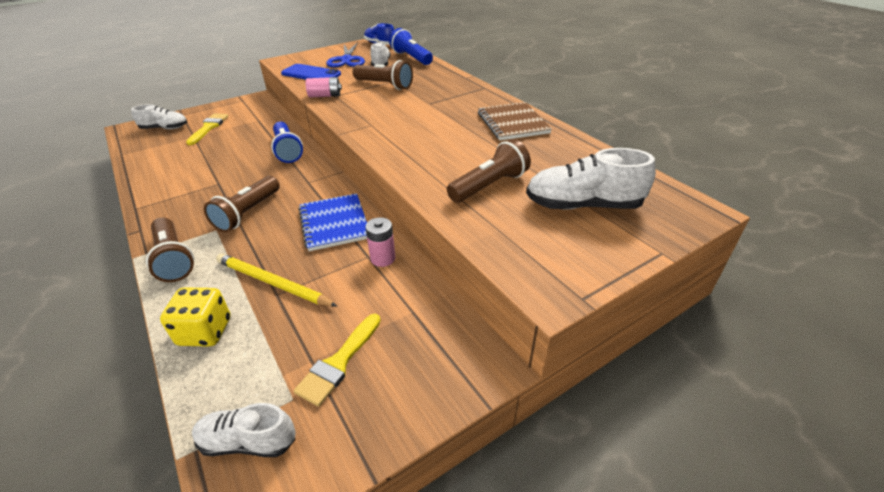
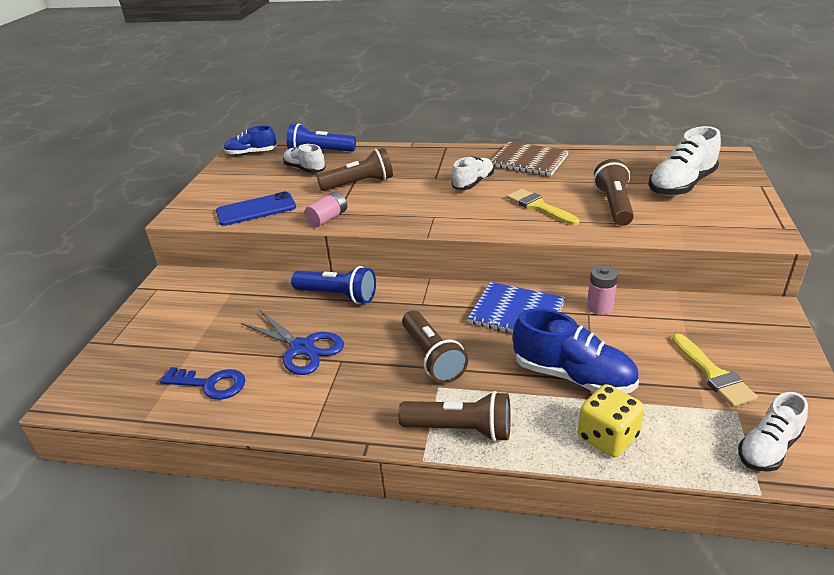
camera: 45 degrees left, 5 degrees down
white shoe [131,104,187,129] -> white shoe moved to [452,156,494,190]
yellow brush [186,113,229,145] -> yellow brush moved to [507,189,579,225]
yellow pencil [216,253,338,307] -> blue shoe [513,308,639,394]
blue scissors [326,42,365,68] -> blue scissors moved to [241,310,344,375]
none -> blue key [160,367,245,400]

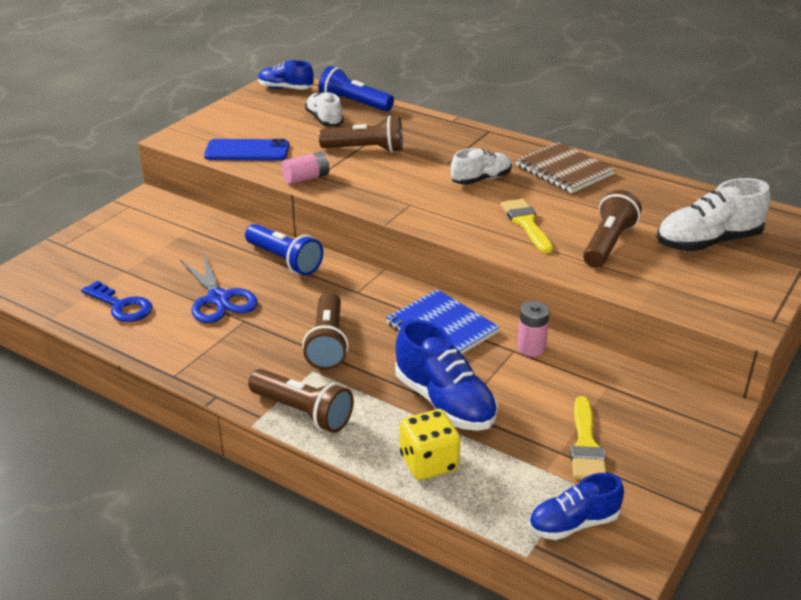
camera: 20 degrees right, 0 degrees up
white shoe [738,392,808,472] -> blue shoe [529,473,624,540]

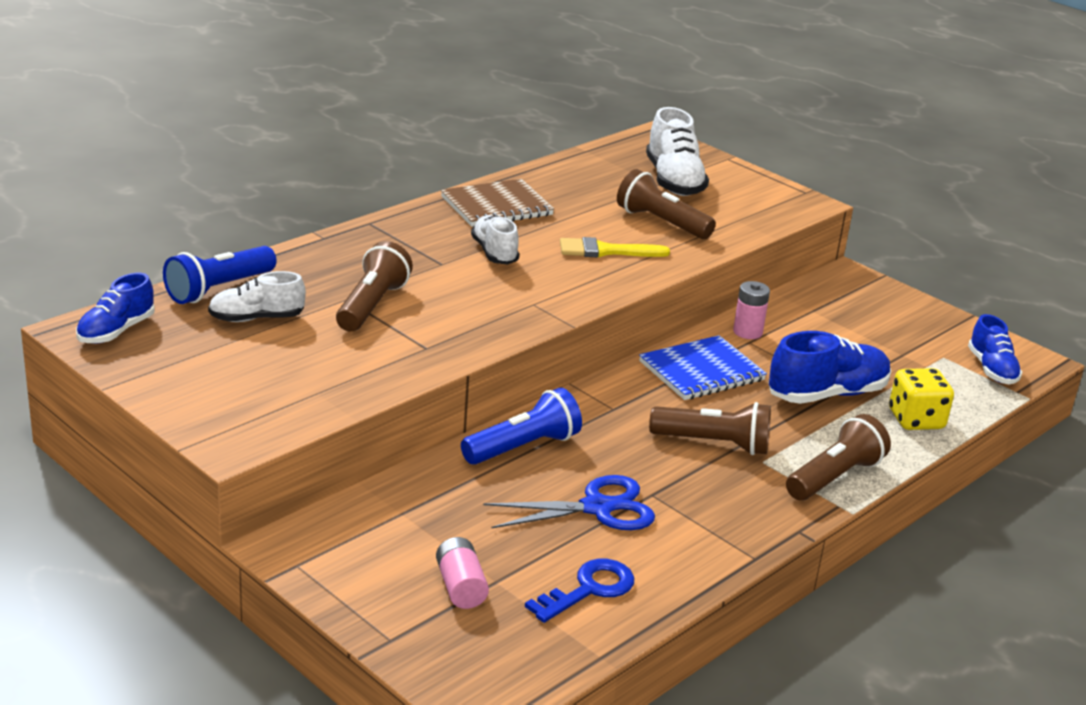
camera: 80 degrees left, 5 degrees down
blue phone [204,139,289,161] -> none
pink battery [282,152,329,184] -> pink battery moved to [436,537,489,609]
yellow brush [570,396,606,479] -> none

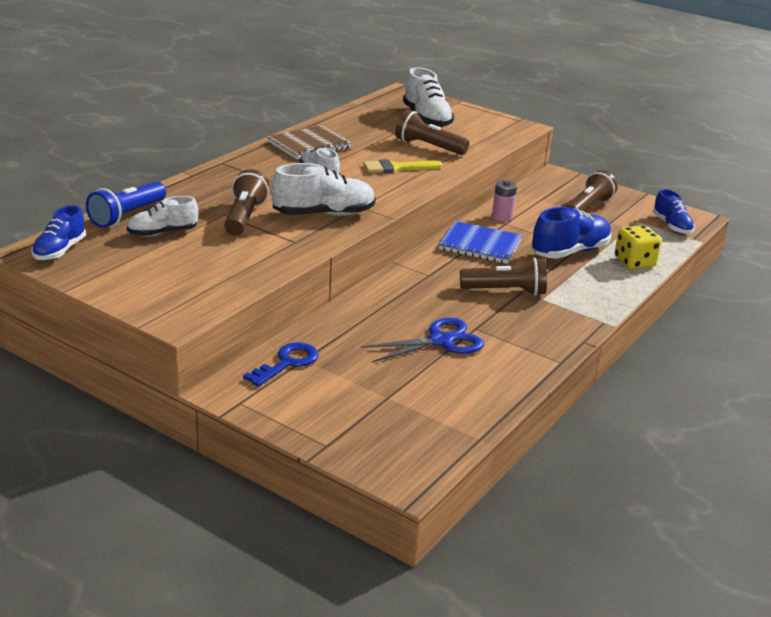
camera: 10 degrees left, 0 degrees up
pink battery [436,537,489,609] -> none
blue flashlight [461,388,582,465] -> none
blue key [525,559,634,623] -> blue key moved to [243,342,319,387]
blue notebook [639,335,767,400] -> blue notebook turned 60 degrees clockwise [439,221,522,264]
brown flashlight [786,414,891,500] -> brown flashlight moved to [565,170,618,212]
none -> white shoe [271,163,376,216]

